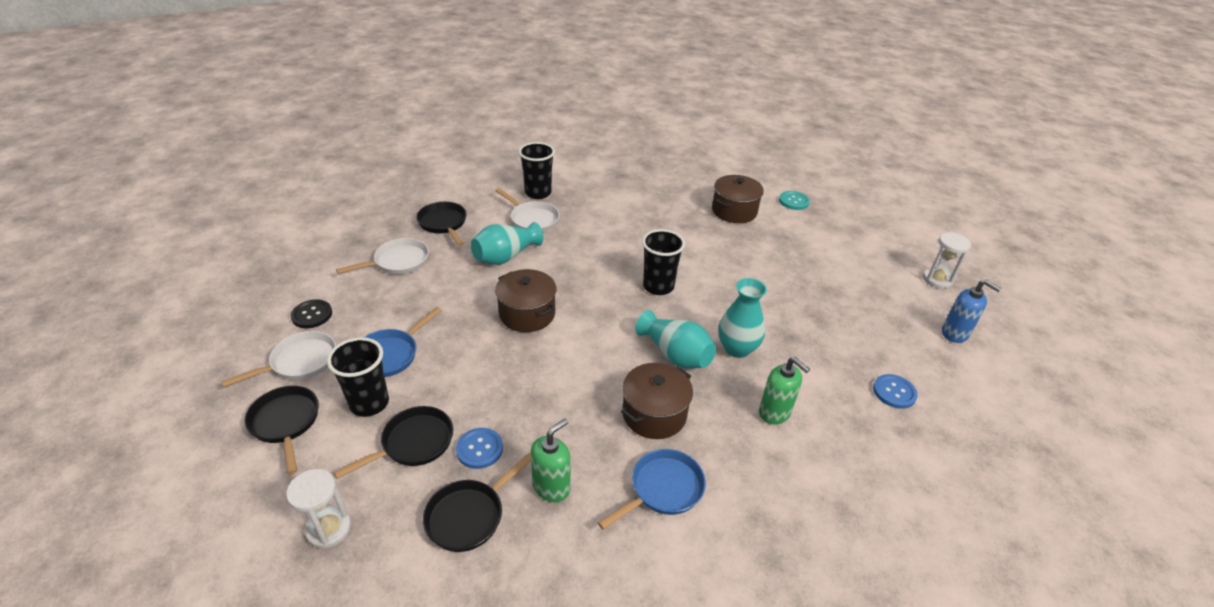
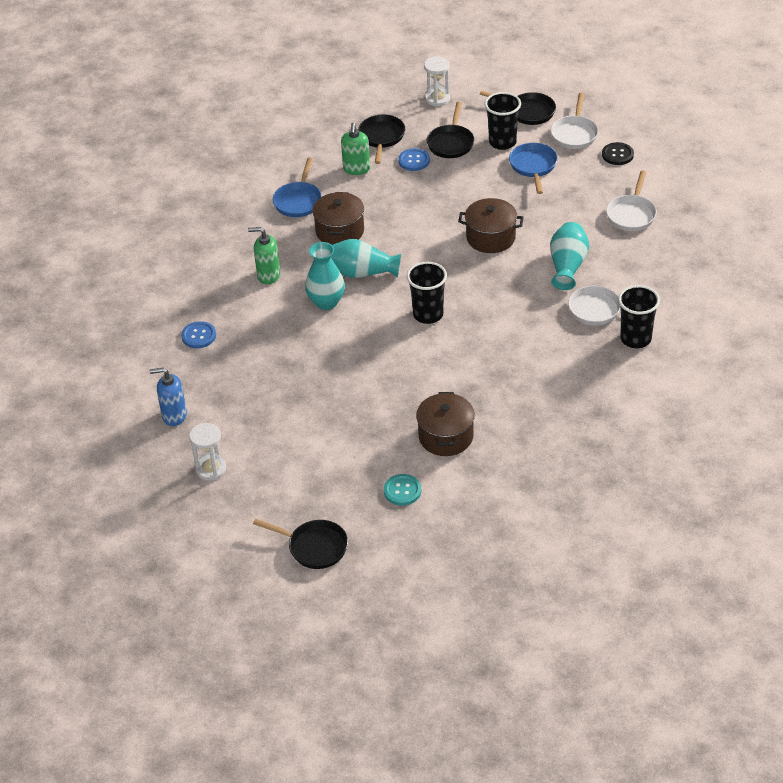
camera: 145 degrees right, 5 degrees up
black pan [416,202,467,246] -> black pan moved to [253,519,348,569]

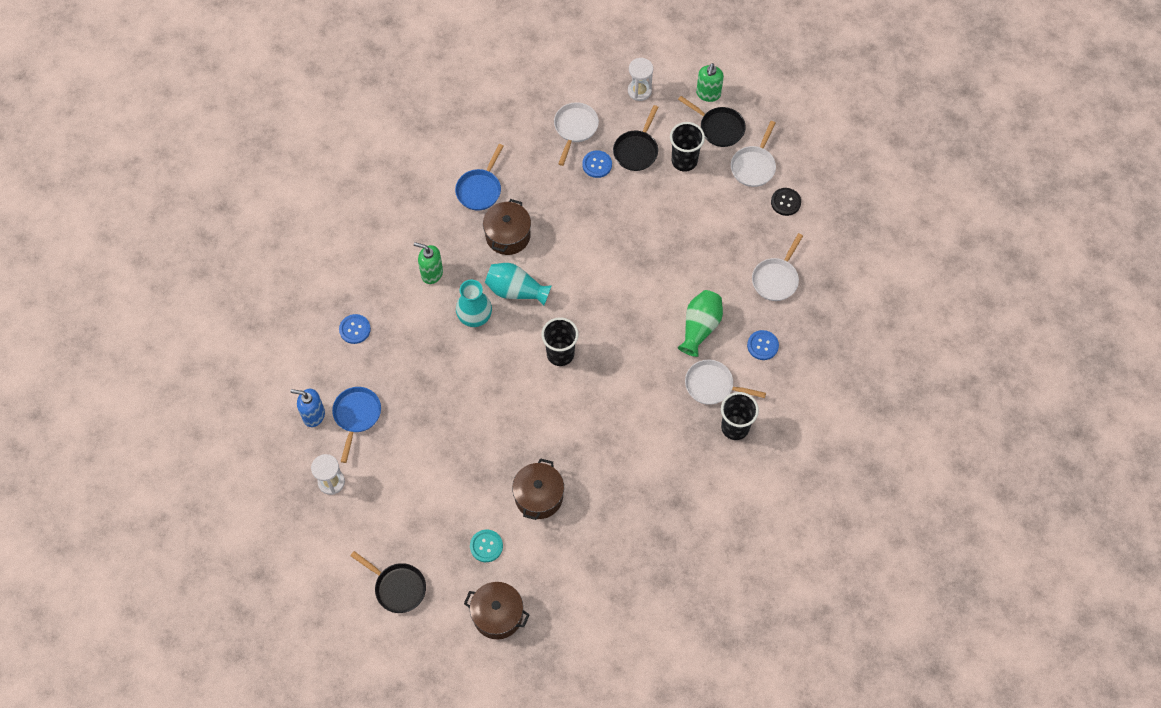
camera: 10 degrees right, 20 degrees up
green soap dispenser [341,123,370,175] -> green soap dispenser moved to [696,63,724,102]
black pan [358,115,405,164] -> white pan [554,102,599,166]
brown pot [458,198,524,253] -> brown pot moved to [464,582,530,640]
blue pan [509,143,558,194] -> blue pan moved to [332,387,381,463]
turquoise vase [550,222,589,290] -> green vase [678,290,723,357]
none -> blue button [747,330,779,360]

